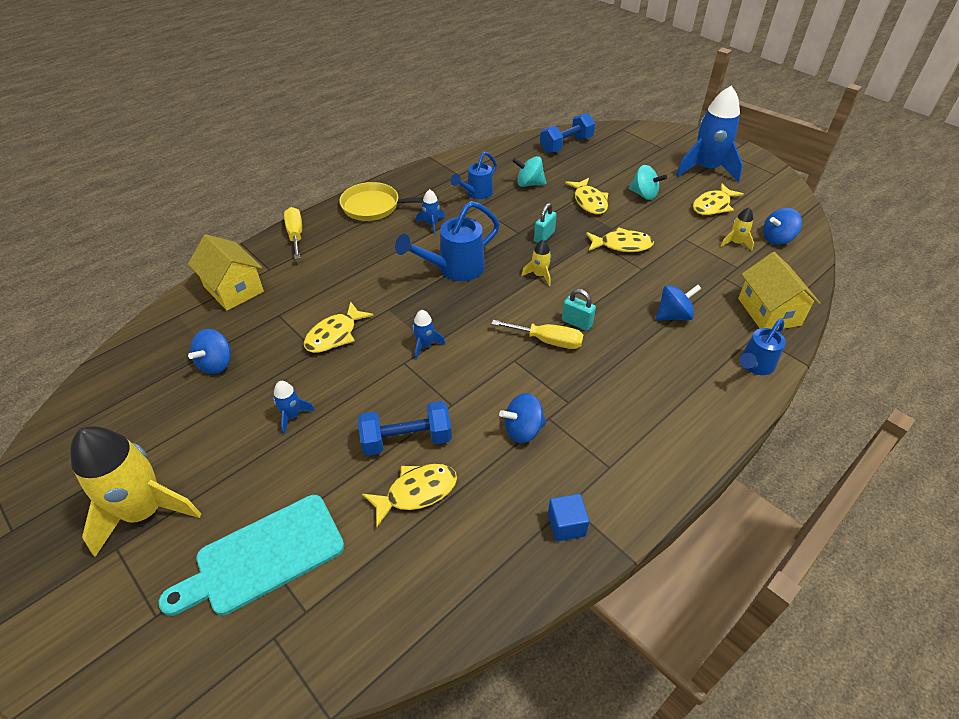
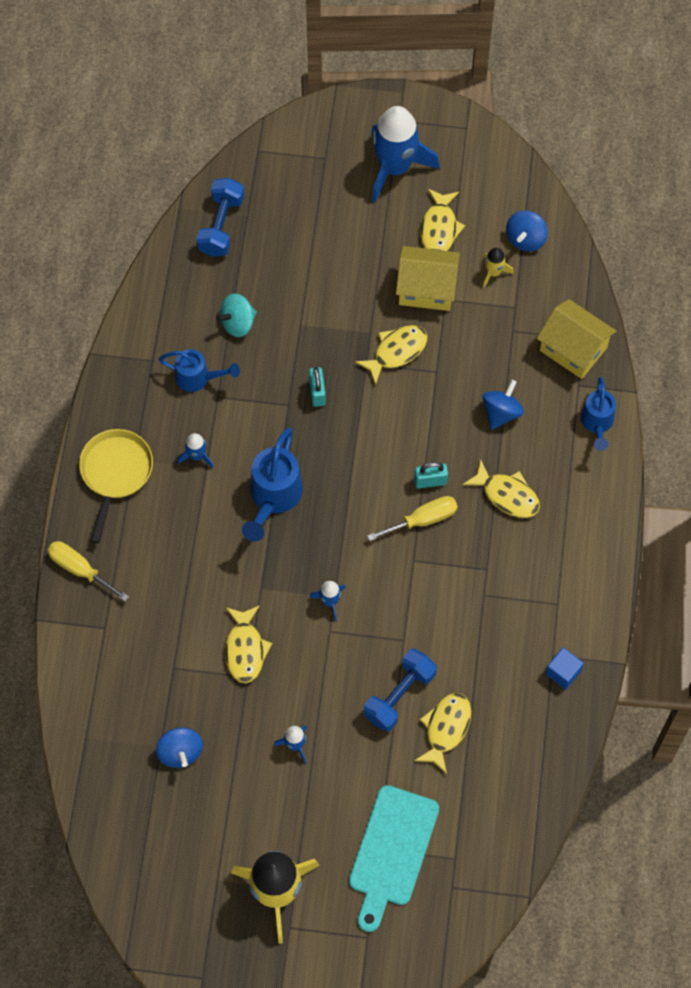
camera: 40 degrees left, 20 degrees up
yellow house [188,234,264,311] -> yellow house moved to [396,246,460,311]
yellow pan [339,182,438,221] -> yellow pan turned 135 degrees clockwise [79,429,153,543]
blue watering can [451,152,497,199] -> blue watering can turned 75 degrees counterclockwise [159,349,240,392]
blue spinning top [499,393,546,443] -> none
yellow rocket [521,240,551,286] -> none
yellow fish [565,178,608,214] -> yellow fish moved to [462,459,540,518]
turquoise spinning top [629,165,667,200] -> none

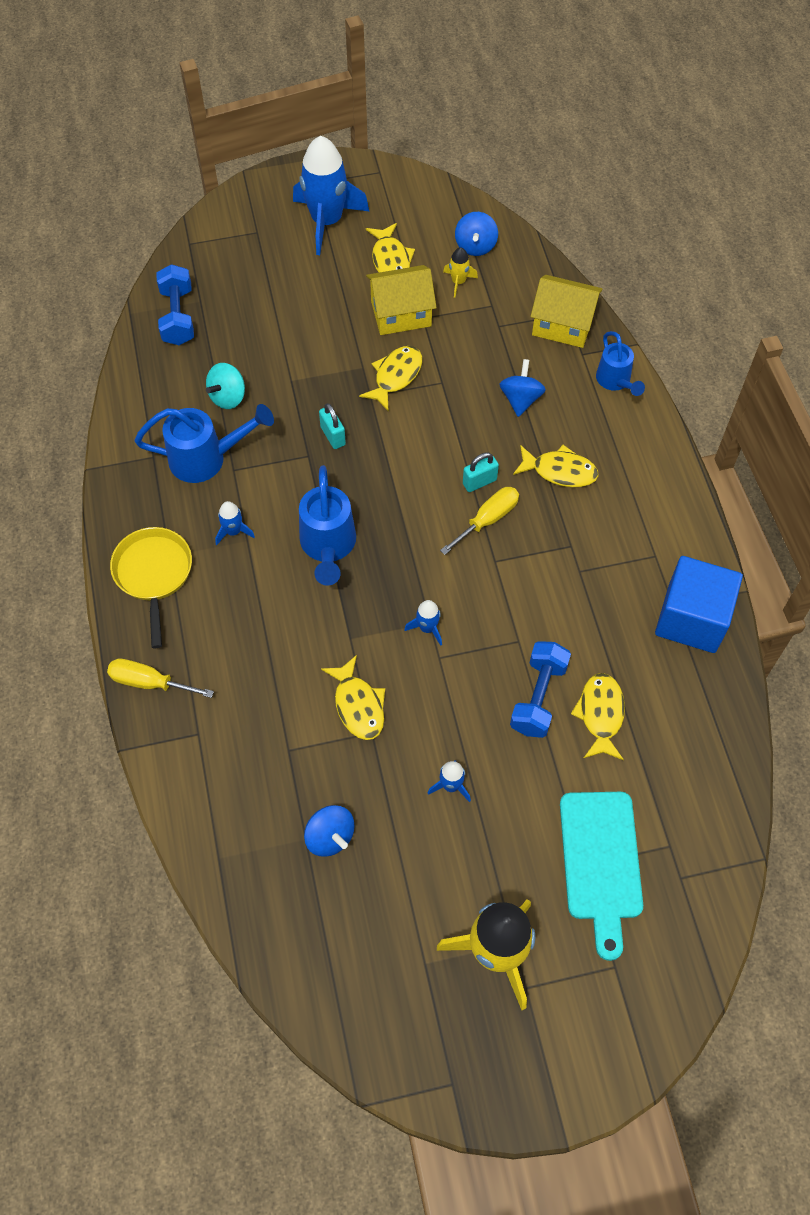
camera: 20 degrees left, 5 degrees down
blue watering can [159,349,240,392] -> blue watering can [135,404,274,483], size x1.53
blue cube [545,647,584,690] -> blue cube [655,556,743,653], size x2.17

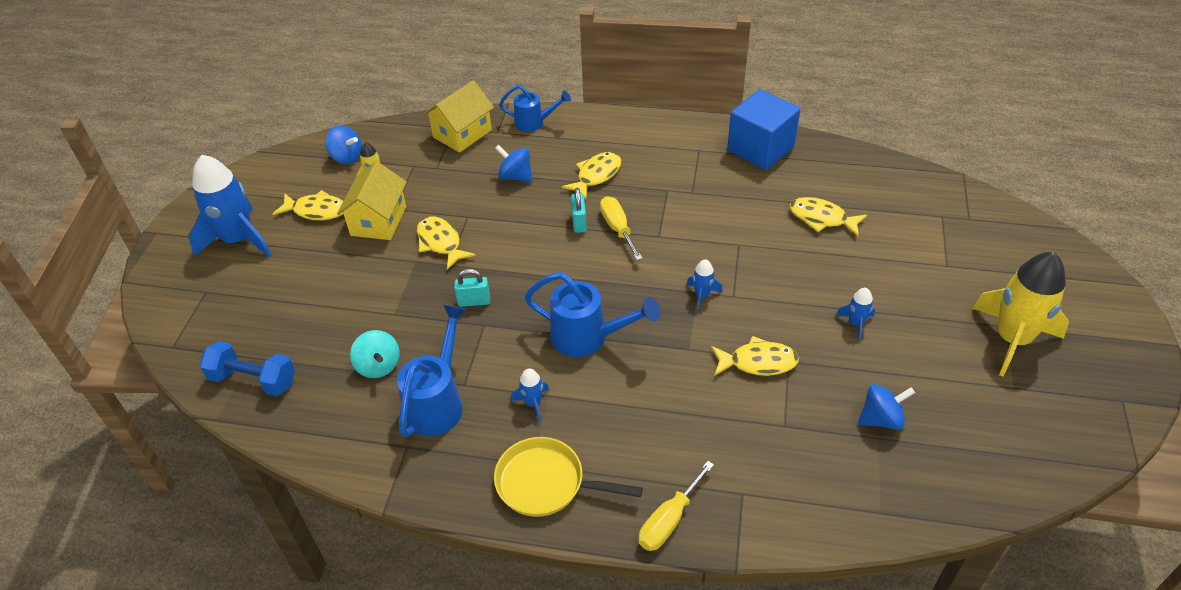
camera: 65 degrees left, 15 degrees down
blue dumbbell [510,641,571,738] -> none
turquoise cutting board [560,792,643,961] -> none

